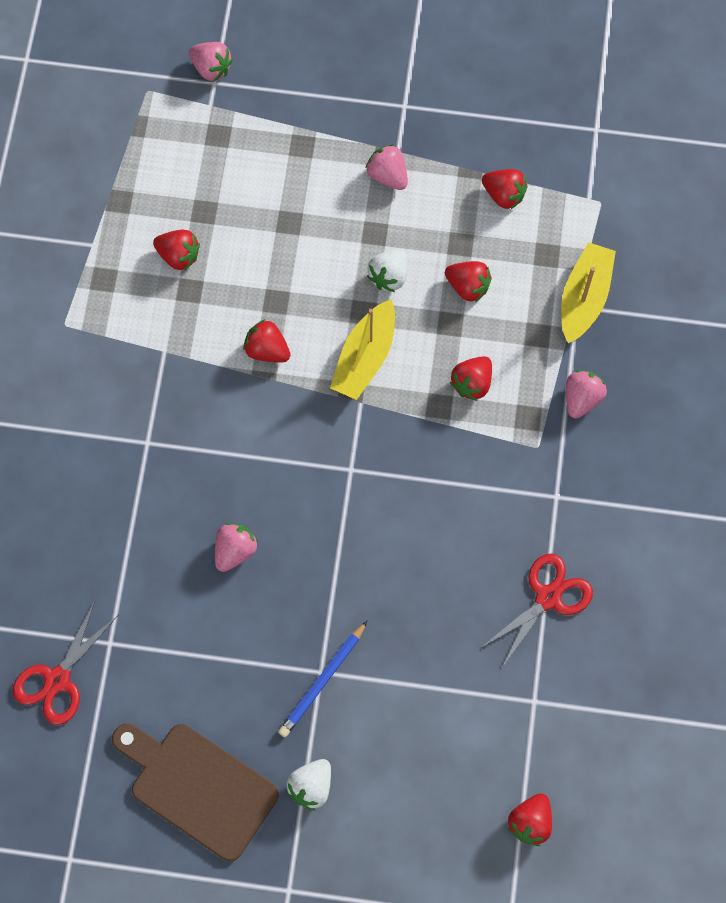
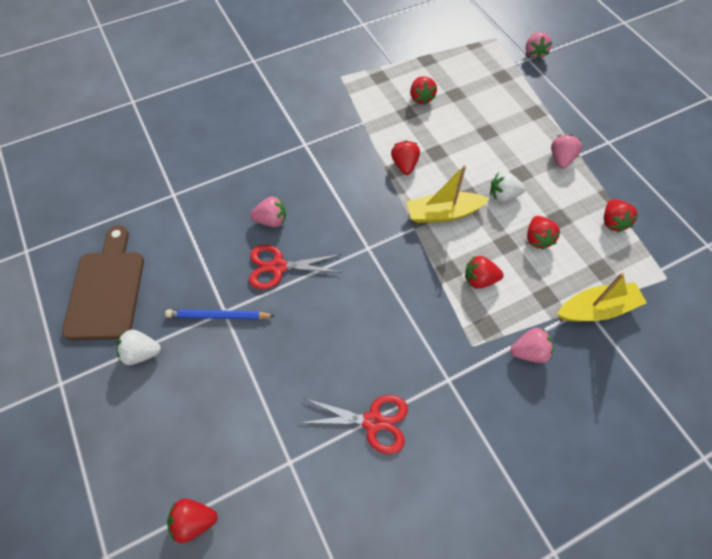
camera: 55 degrees right, 10 degrees down
red scissors [13,601,118,725] -> red scissors moved to [249,245,342,289]

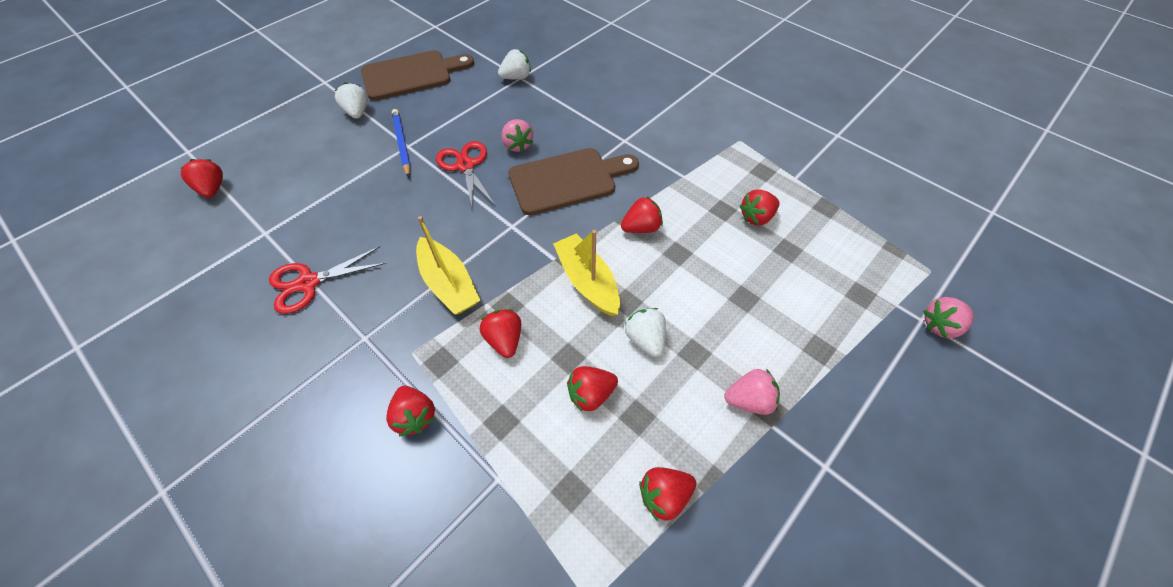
camera: 70 degrees right, 5 degrees down
red scissors [300,395,408,454] -> red scissors turned 75 degrees clockwise [269,246,386,314]
pink strawberry [510,328,553,363] -> red strawberry [386,386,435,436]
yellow boat [557,273,647,321] -> yellow boat moved to [416,216,480,315]
none -> white strawberry [498,49,531,80]
none -> brown cutting board [508,148,639,215]

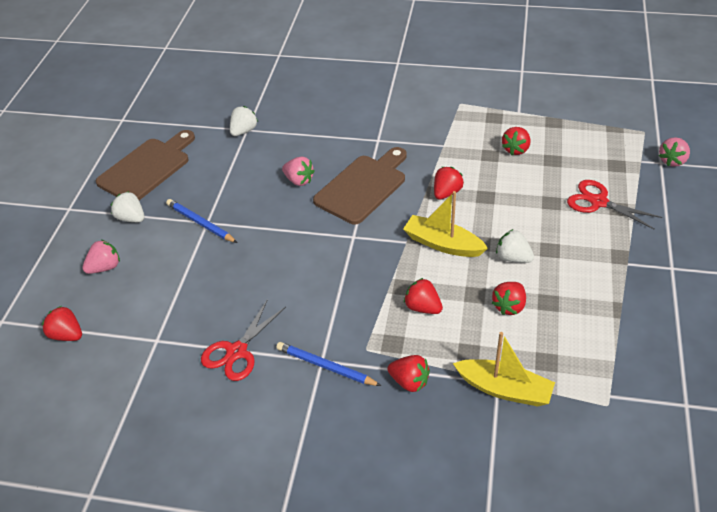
camera: 30 degrees left, 10 degrees down
yellow boat [416,216,480,315] -> yellow boat moved to [453,332,555,407]
red scissors [436,141,495,211] -> red scissors moved to [567,180,662,230]
red strawberry [639,467,696,521] -> none
pink strawberry [724,369,780,415] -> pink strawberry moved to [82,240,120,274]
none -> blue pencil [276,342,381,386]

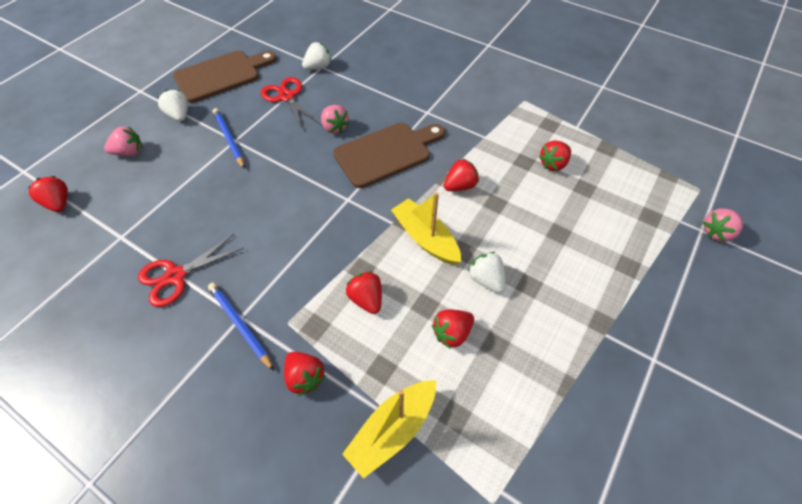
camera: 20 degrees right, 10 degrees up
yellow boat [453,332,555,407] -> yellow boat turned 90 degrees clockwise [342,380,436,479]
red scissors [567,180,662,230] -> red scissors moved to [261,77,319,129]

